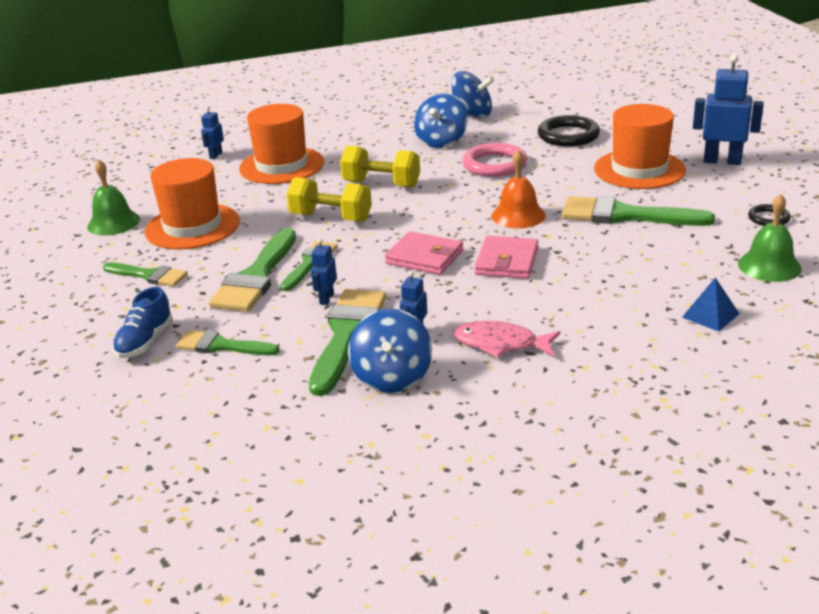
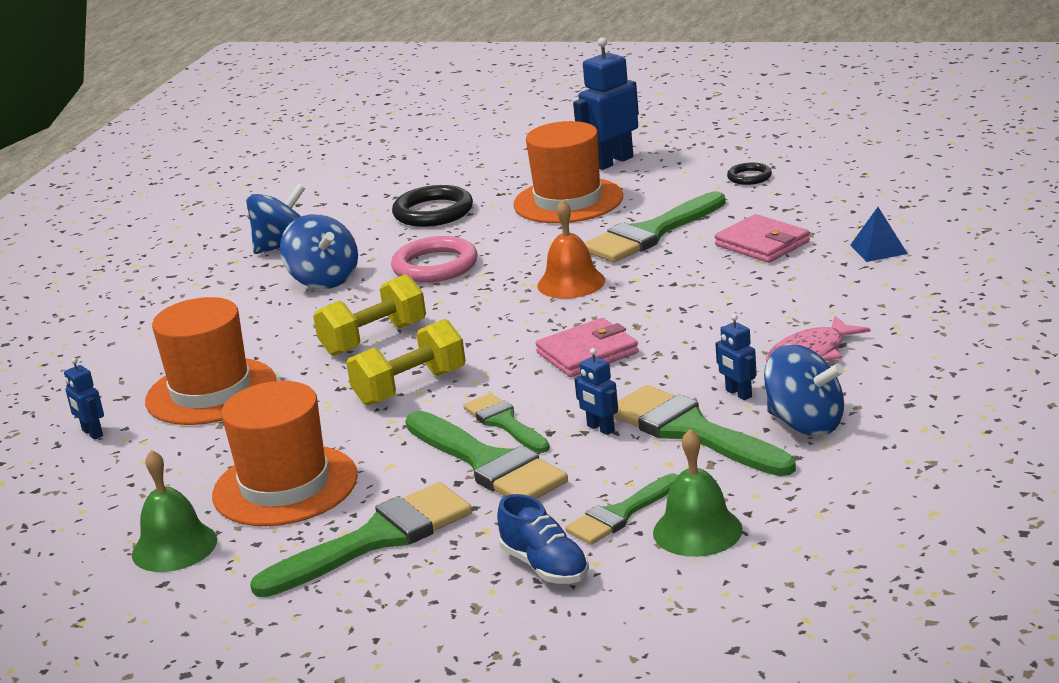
camera: 55 degrees left, 5 degrees down
green brush [103,262,188,286] -> green brush [250,482,472,597], size x1.66
pink wallet [474,236,539,279] -> pink wallet moved to [715,214,810,263]
green bell [738,194,802,282] -> green bell moved to [653,429,743,557]

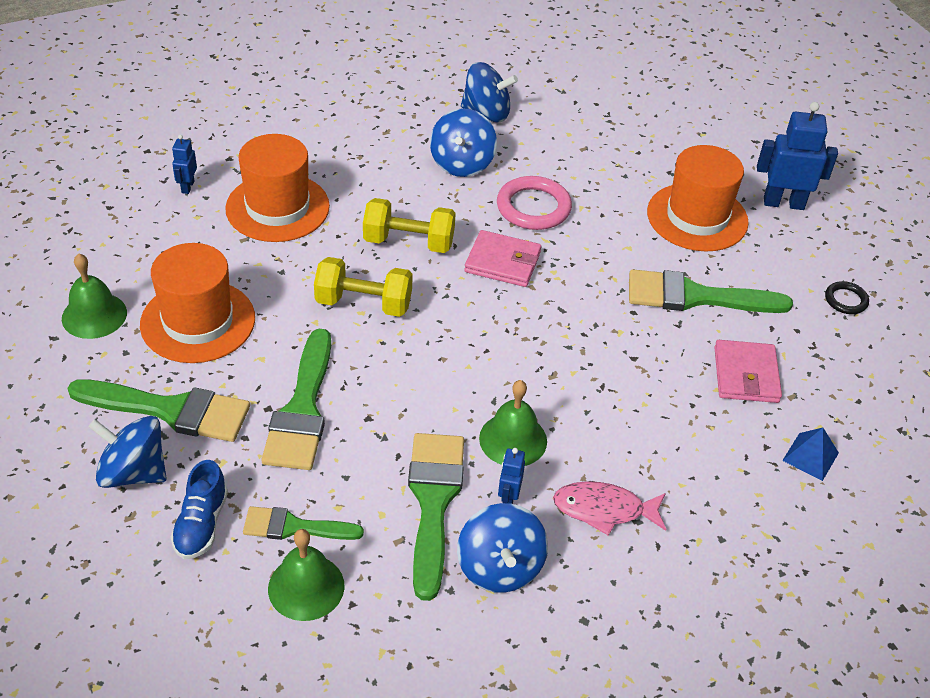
camera: 40 degrees right, 20 degrees up
black ring [392,185,473,227] -> none
green brush [463,393,550,453] -> none
pink wallet [535,318,639,377] -> pink wallet moved to [464,230,541,287]
orange bell [537,199,605,299] -> none
blue robot [574,348,618,435] -> none
none -> blue spinning top [88,416,167,488]
none -> green bell [479,380,547,466]

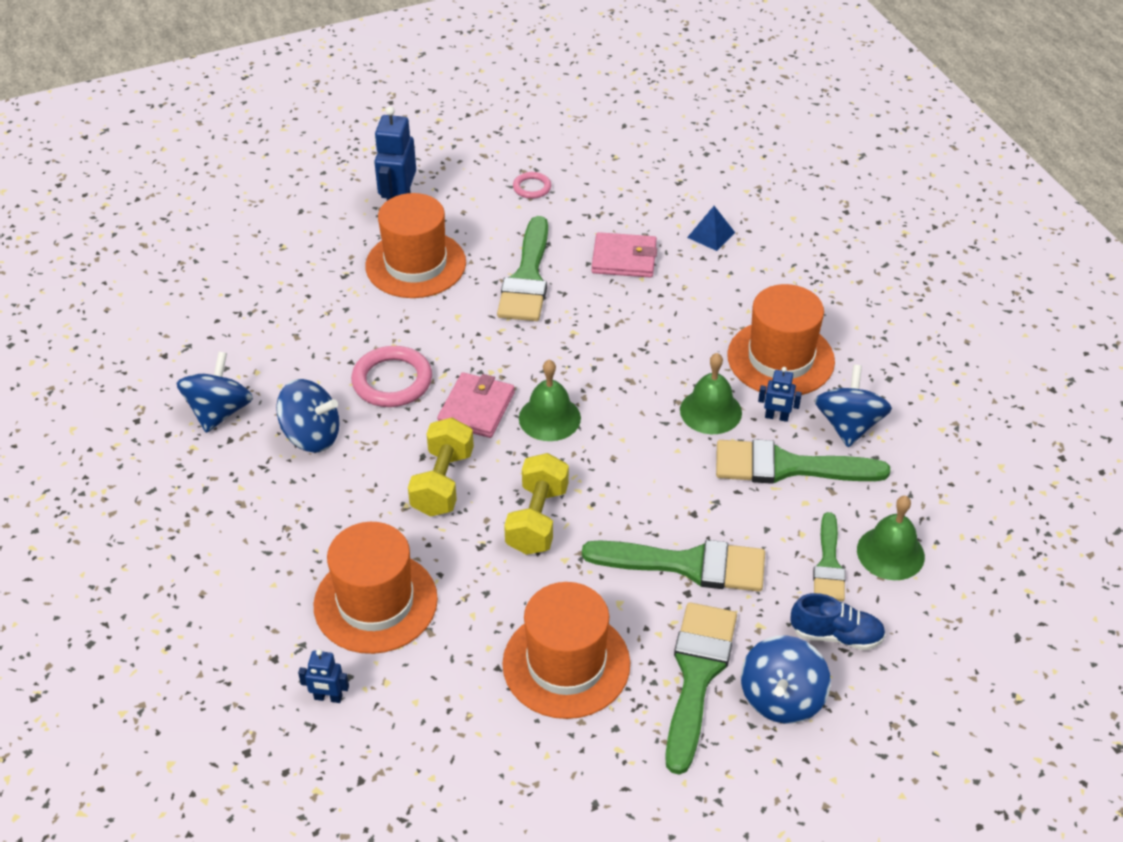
camera: 85 degrees left, 0 degrees up
green bell [62,254,127,339] -> green bell moved to [519,360,581,441]
blue spinning top [457,503,548,593] -> blue spinning top turned 75 degrees counterclockwise [815,365,892,447]
pink fish [553,481,666,536] -> orange hat [727,284,835,396]
black ring [825,281,869,314] -> pink ring [513,172,551,199]

